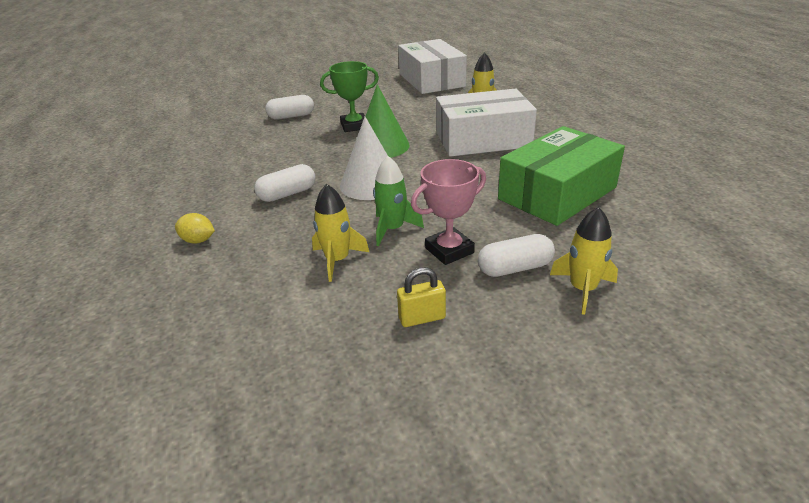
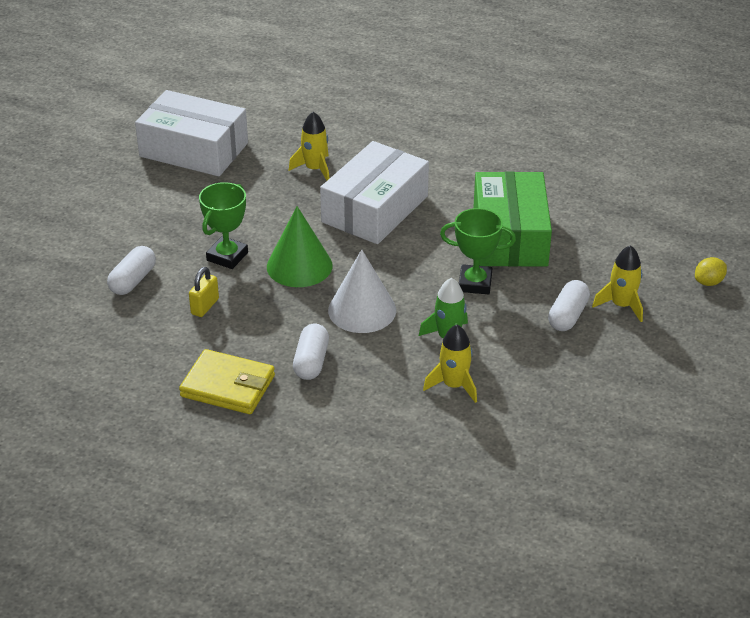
camera: 50 degrees left, 5 degrees up
yellow lemon [175,213,215,244] -> yellow lemon moved to [695,257,727,286]
yellow padlock [397,267,446,327] -> yellow padlock moved to [189,267,219,317]
pink trophy [411,159,486,265] -> none
none -> yellow wallet [179,349,275,414]
none -> green trophy [440,208,516,294]

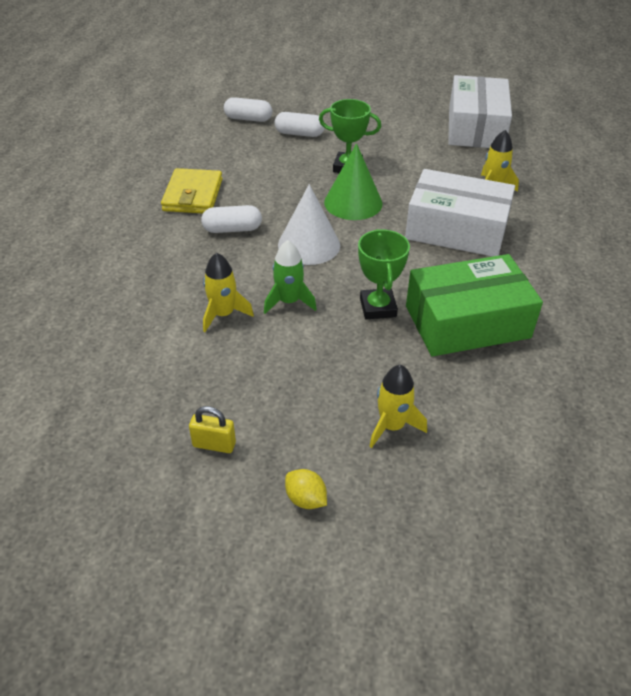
camera: 75 degrees right, 5 degrees up
yellow padlock [189,267,219,317] -> yellow padlock moved to [189,406,236,453]
white capsule [548,280,590,331] -> white capsule moved to [224,97,272,122]
yellow lemon [695,257,727,286] -> yellow lemon moved to [285,469,327,509]

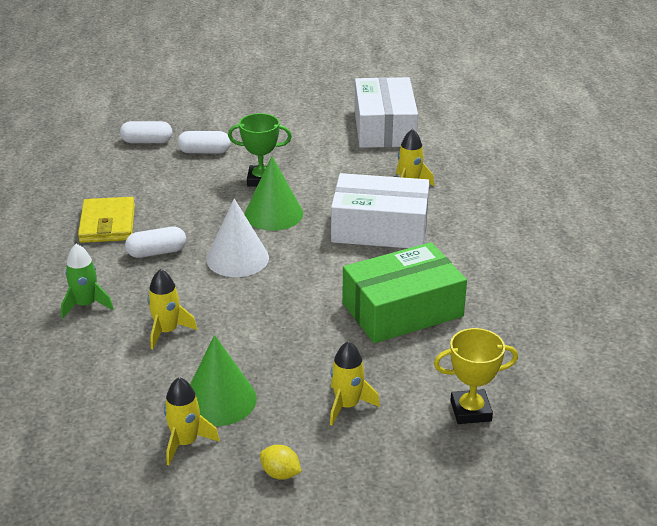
camera: 10 degrees left, 10 degrees down
yellow padlock [189,406,236,453] -> yellow rocket [164,377,220,465]
green rocket [264,240,317,314] -> green rocket moved to [61,244,114,318]
green trophy [358,229,410,319] -> none
none -> green cone [190,335,257,426]
none -> yellow trophy [434,328,518,424]

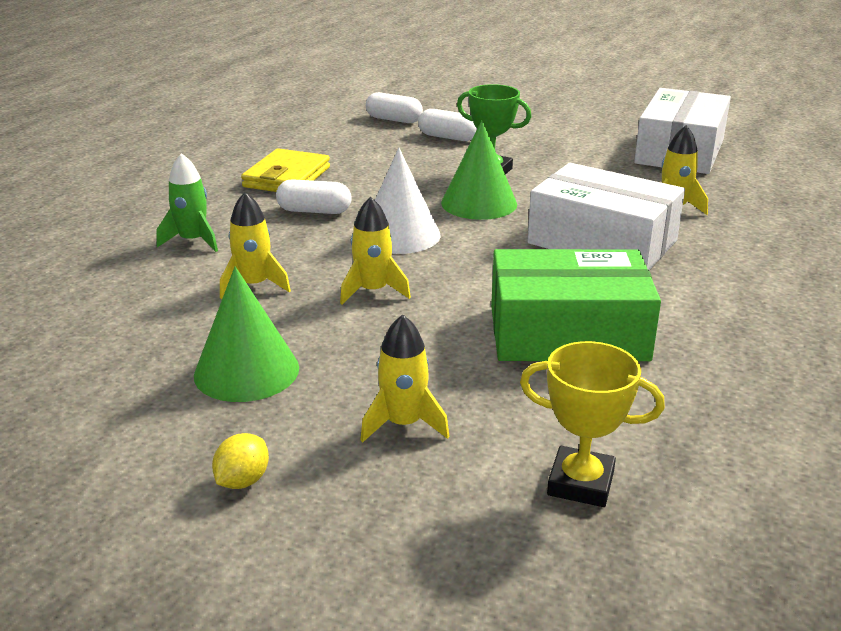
camera: 25 degrees right, 5 degrees down
yellow rocket [164,377,220,465] -> yellow rocket moved to [340,197,411,304]
yellow lemon [260,445,301,480] -> yellow lemon turned 60 degrees clockwise [212,433,269,489]

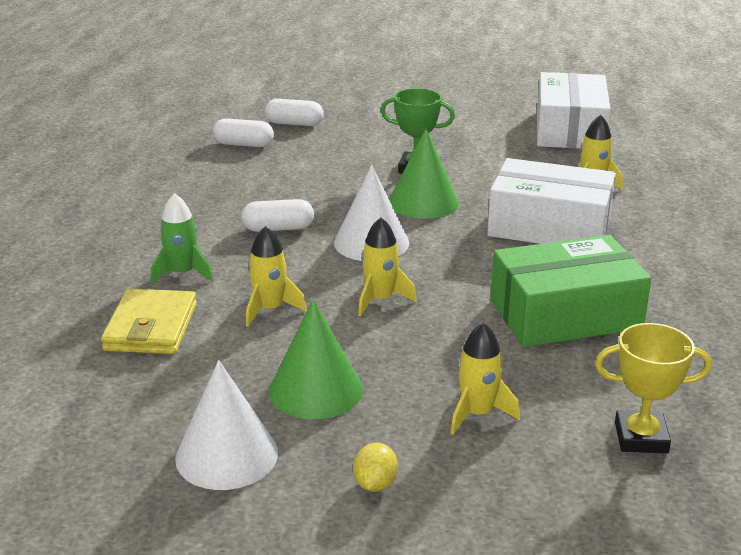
camera: 15 degrees left, 0 degrees up
yellow wallet [241,148,330,192] -> yellow wallet moved to [101,289,197,354]
white capsule [418,109,477,141] -> white capsule moved to [213,118,274,147]
none -> white cone [175,360,278,490]

